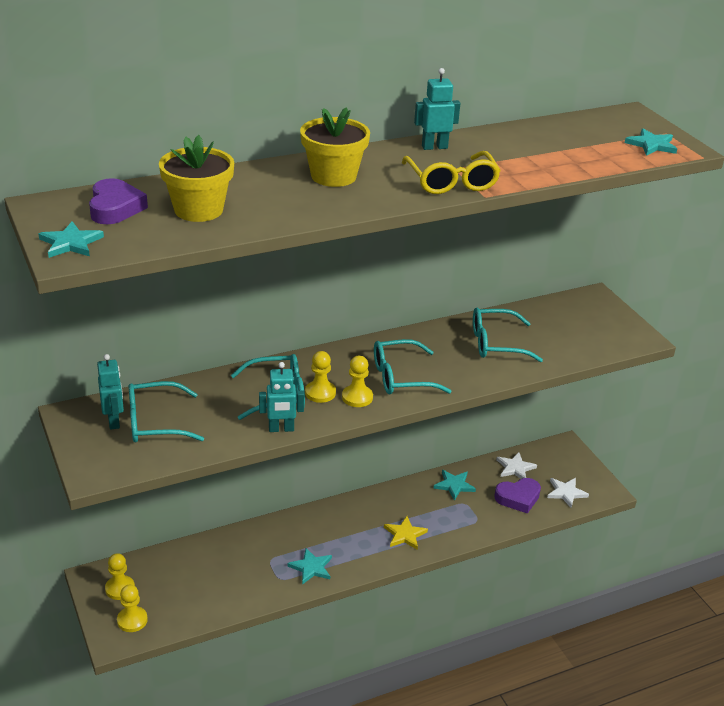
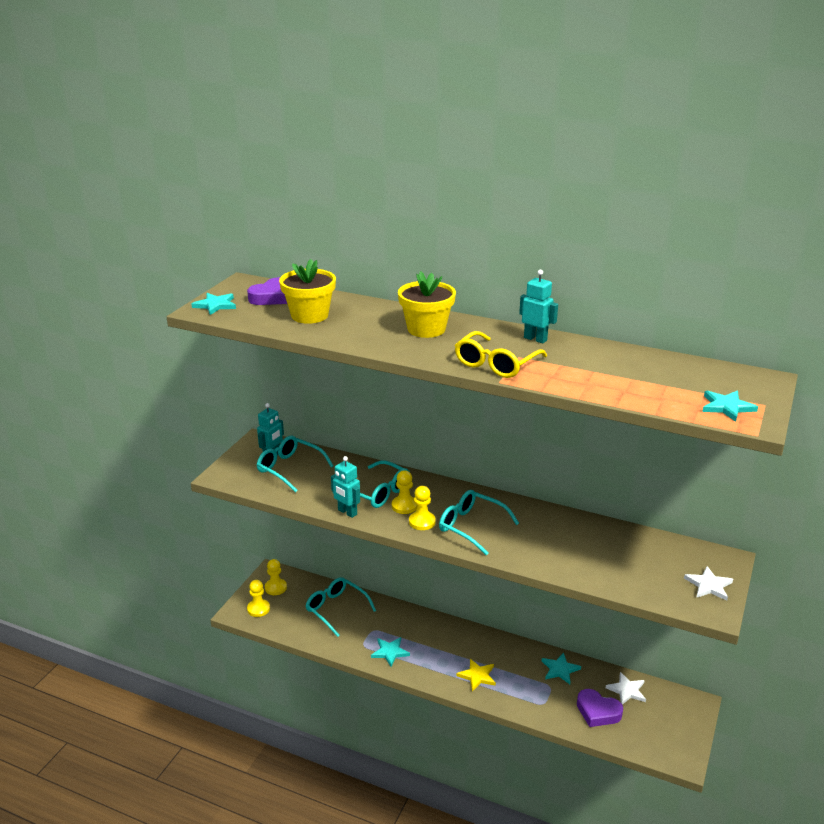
camera: 50 degrees right, 5 degrees down
turquoise glasses [473,308,543,362] -> turquoise glasses moved to [305,577,376,637]
white star [547,478,589,508] -> white star moved to [684,566,733,601]

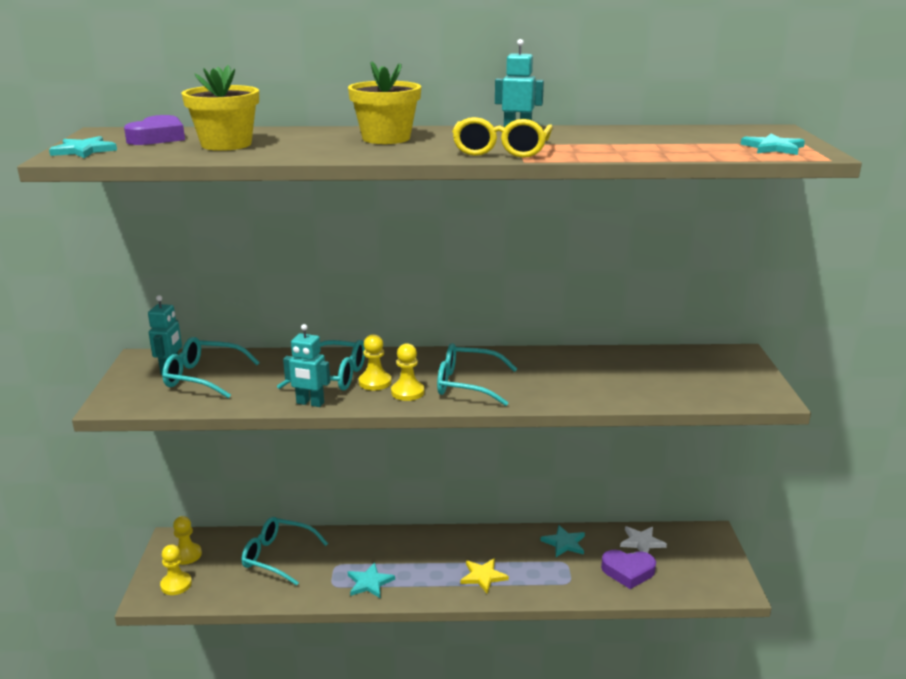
camera: 25 degrees left, 5 degrees down
white star [684,566,733,601] -> none

